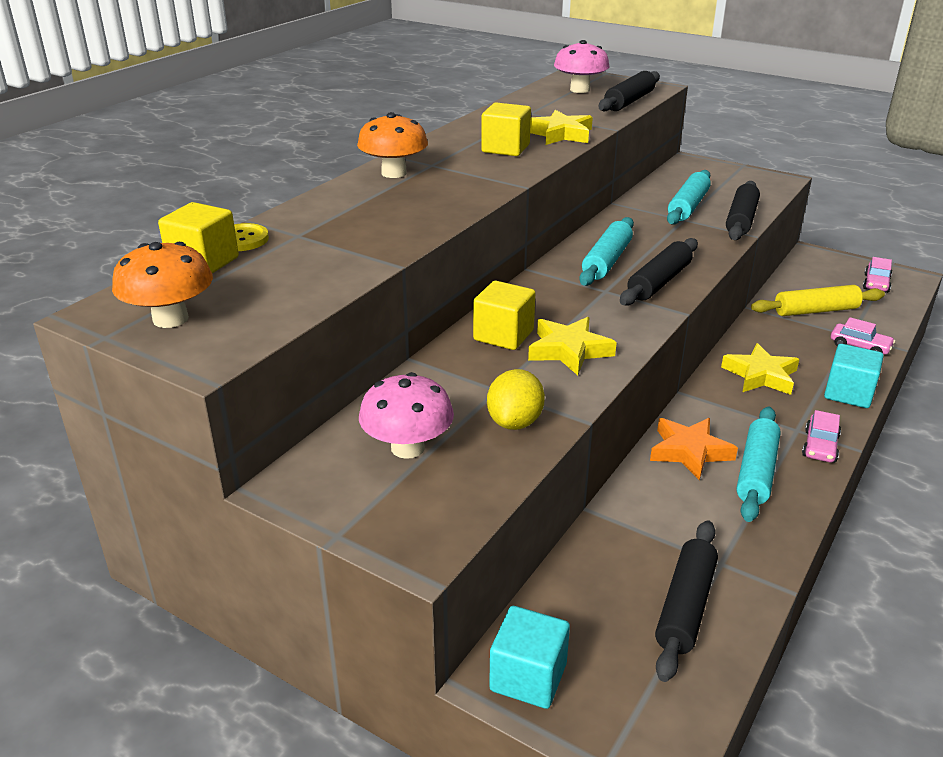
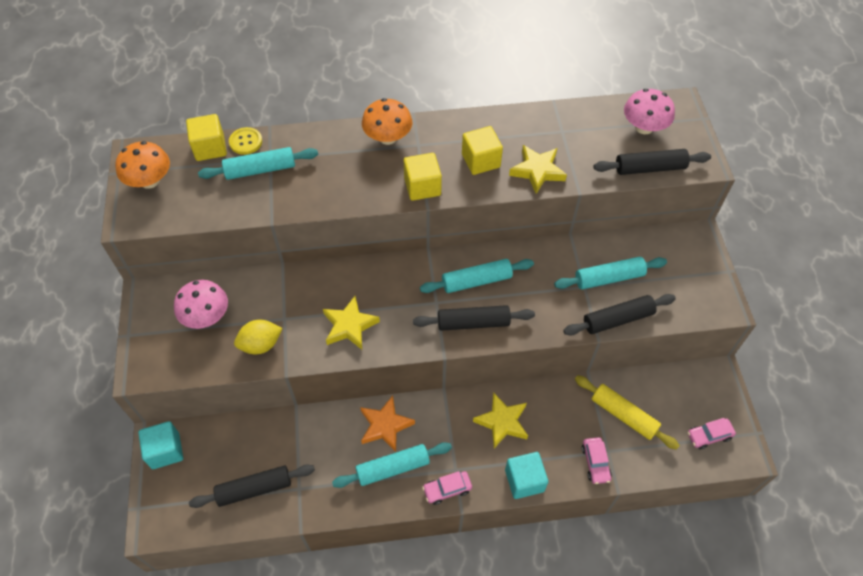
camera: 50 degrees right, 25 degrees up
yellow cube [473,281,535,350] -> yellow cube moved to [403,153,442,201]
none -> turquoise rolling pin [198,147,318,180]

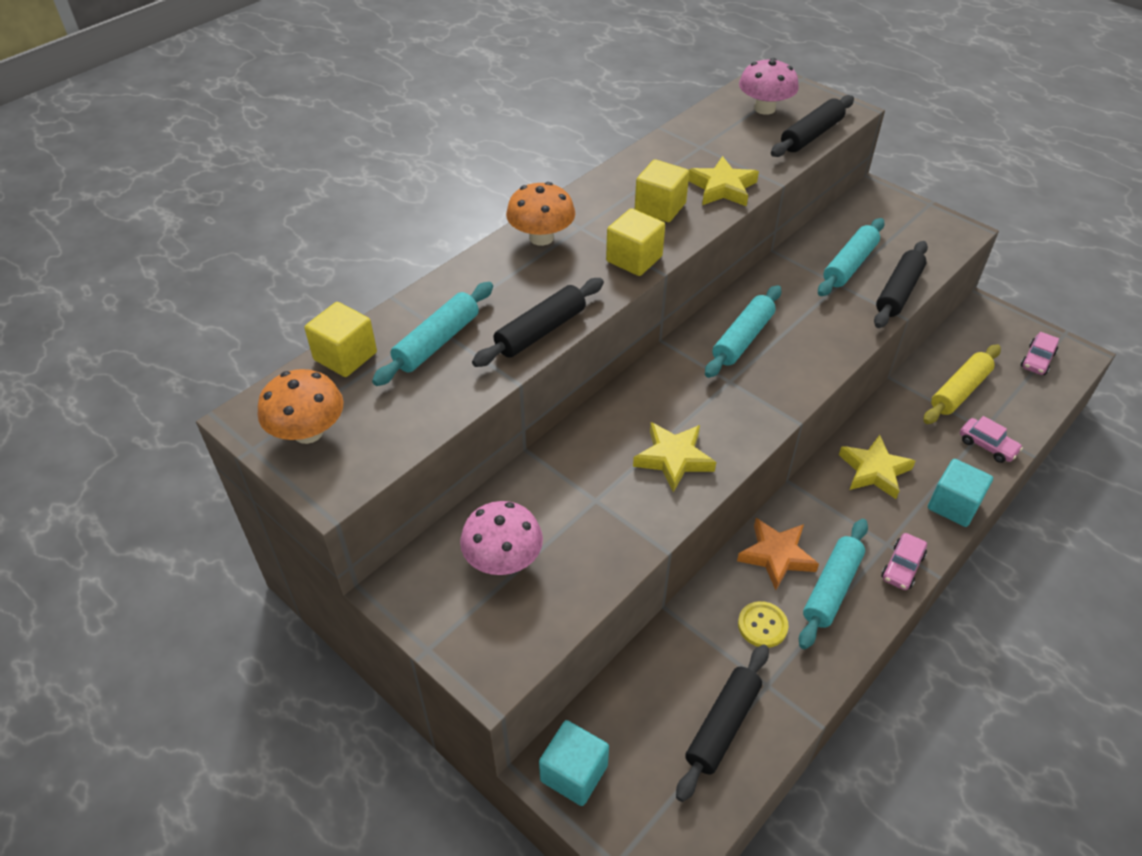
camera: 40 degrees left, 10 degrees down
yellow button [229,127,262,155] -> yellow button moved to [738,601,788,648]
yellow lemon [234,320,283,354] -> none
black rolling pin [413,305,535,331] -> black rolling pin moved to [472,278,604,367]
yellow rolling pin [575,375,680,450] -> yellow rolling pin turned 45 degrees counterclockwise [923,344,1001,424]

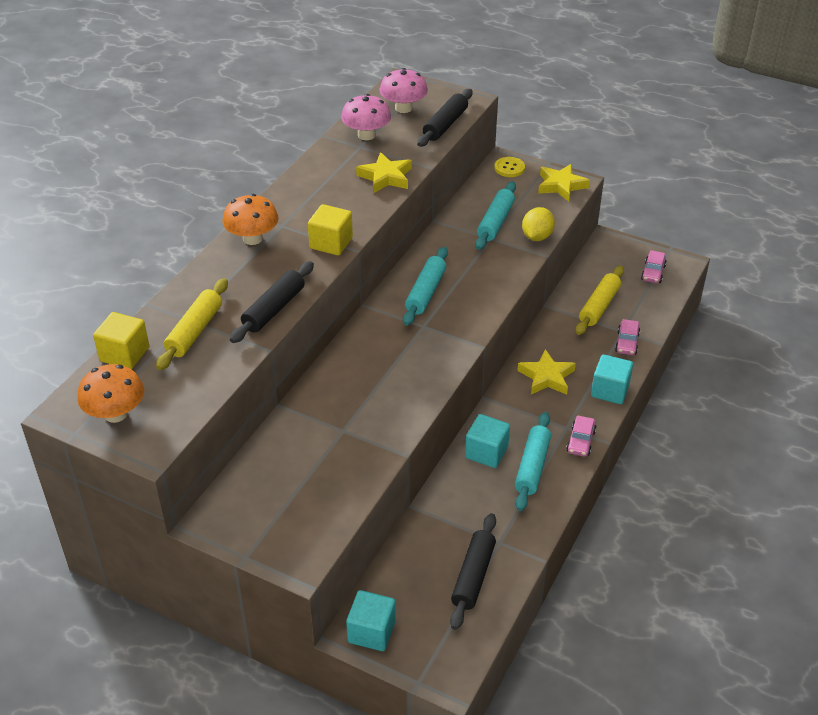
camera: 15 degrees left, 5 degrees down
turquoise rolling pin [372,282,493,386] -> yellow rolling pin [156,278,228,370]
pink mushroom [460,501,543,575] -> pink mushroom moved to [341,94,391,140]
yellow star [633,422,716,492] -> yellow star moved to [538,164,590,202]
yellow cube [635,159,689,222] -> none
orange star [737,518,819,590] -> turquoise cube [465,414,510,468]
yellow button [738,601,788,648] -> yellow button moved to [494,157,525,177]
black rolling pin [874,241,928,328] -> yellow lemon [522,207,555,241]
pink car [960,416,1023,463] -> pink car turned 75 degrees clockwise [615,319,640,355]

